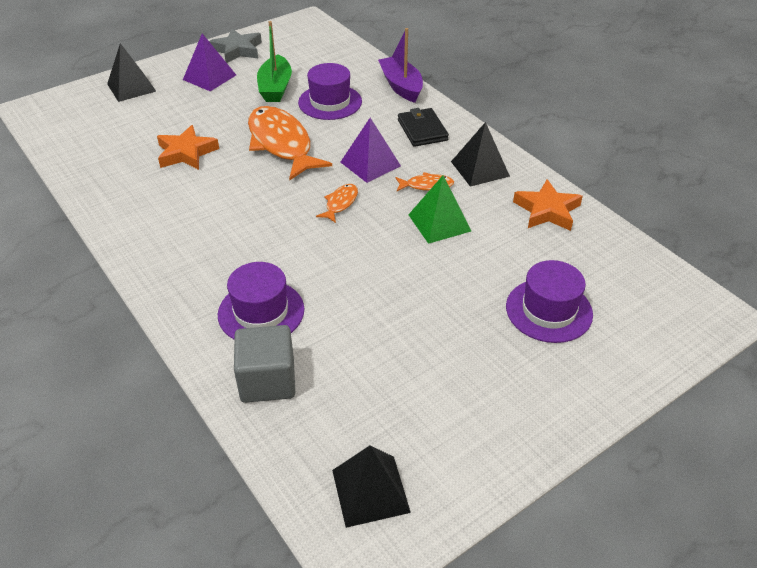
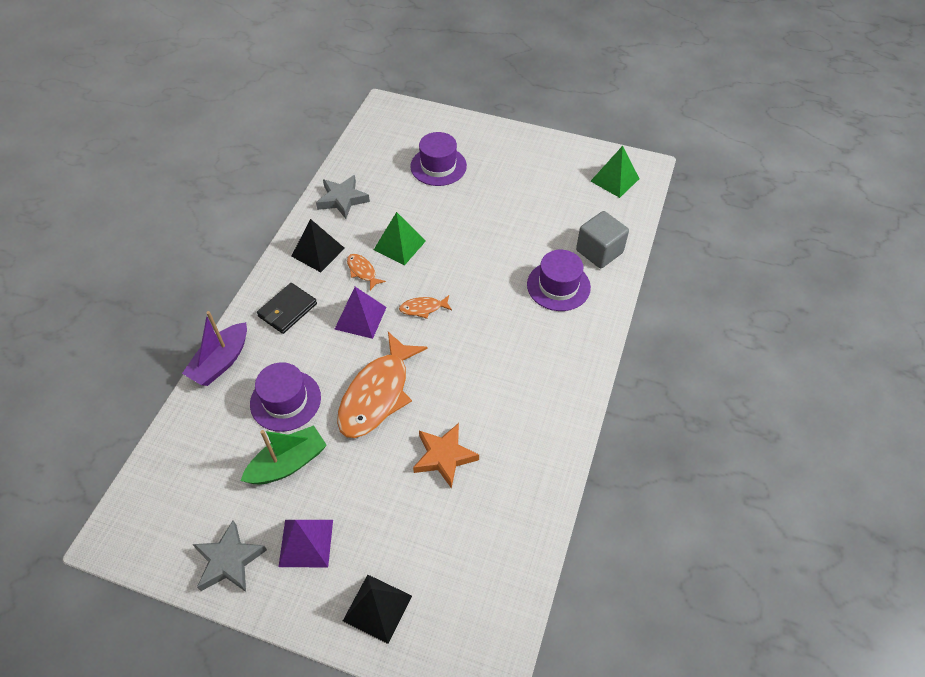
camera: 125 degrees left, 10 degrees up
black pyramid [332,445,411,528] -> green pyramid [591,146,640,198]
orange star [513,179,583,231] -> grey star [316,175,370,219]

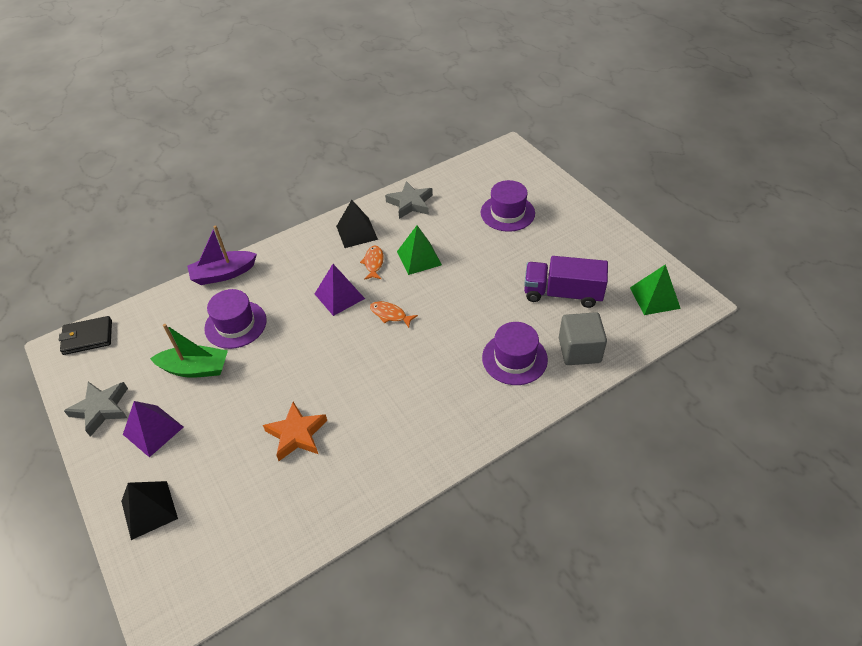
camera: 40 degrees right, 5 degrees down
black wallet [257,283,317,334] -> black wallet moved to [59,316,112,355]
orange fish [337,332,428,438] -> none
none -> purple truck [524,256,608,308]

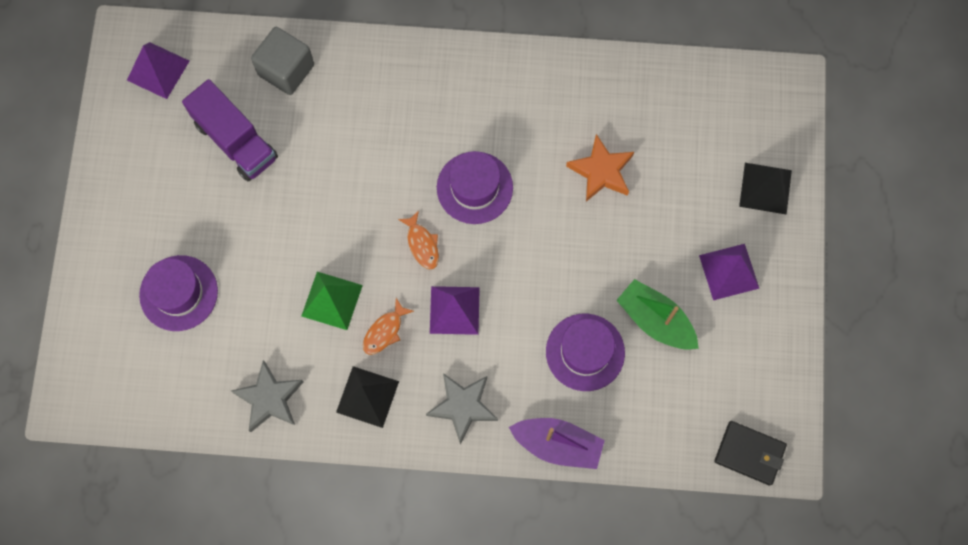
camera: 145 degrees left, 25 degrees up
grey star [64,382,128,437] -> grey star moved to [426,373,498,444]
purple hat [482,322,548,385] -> purple hat moved to [437,151,513,224]
green pyramid [630,264,681,315] -> purple pyramid [127,42,189,99]

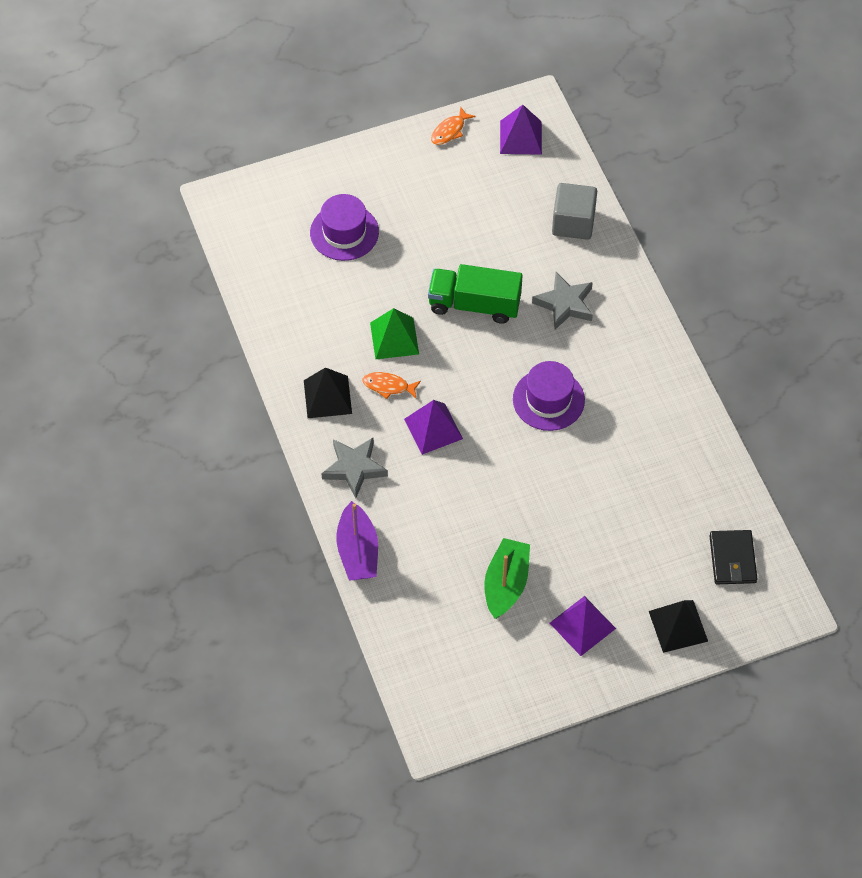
camera: 65 degrees right, 15 degrees down
purple truck [182,79,278,181] -> none
grey star [231,360,303,432] -> grey star moved to [532,272,593,330]
orange fish [398,210,439,269] -> orange fish moved to [431,106,476,145]
purple hat [546,314,625,391] -> none
orange star [566,134,634,202] -> none
black wallet [714,421,787,486] -> black wallet moved to [710,530,757,584]
none -> green truck [428,264,523,324]

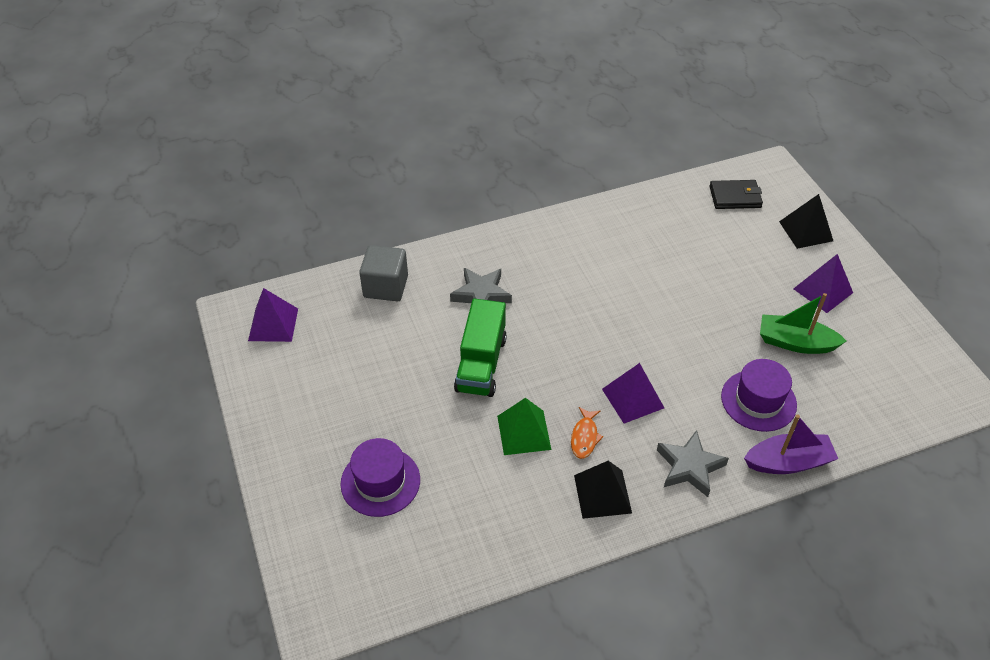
camera: 90 degrees left, 10 degrees down
orange fish [431,106,476,145] -> none
purple hat [513,361,585,431] -> purple hat moved to [721,359,797,432]

